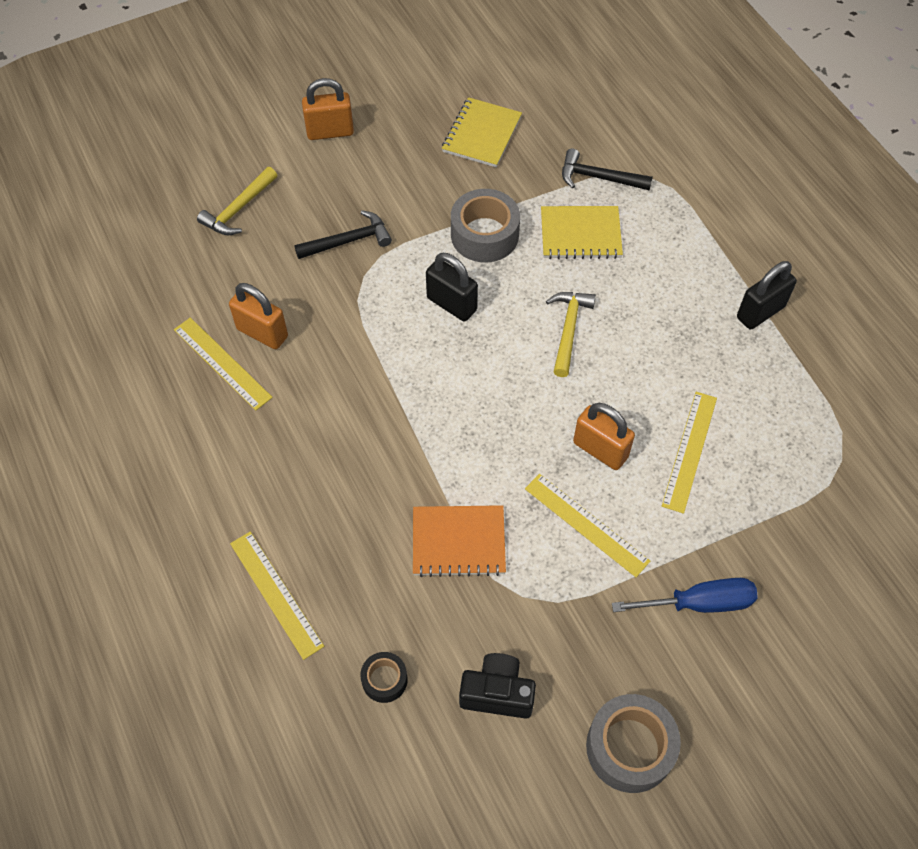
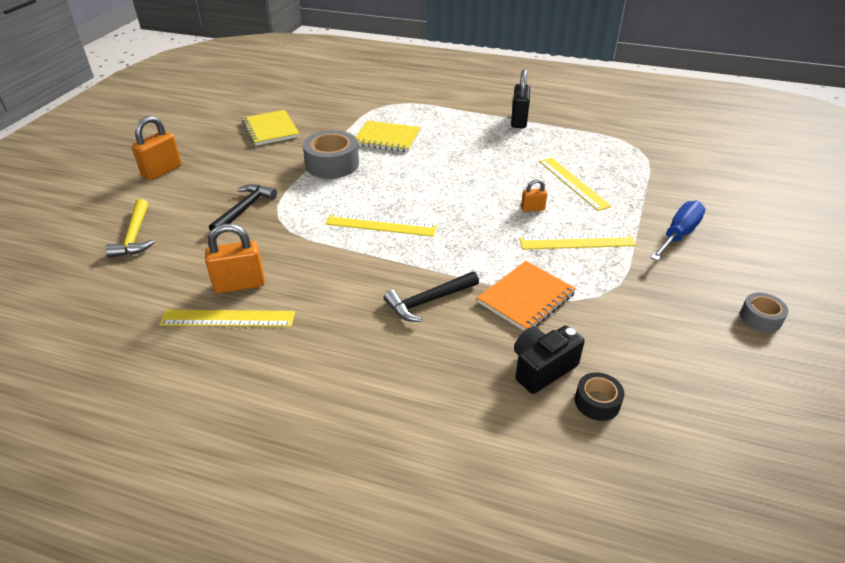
camera: 45 degrees left, 20 degrees down
yellow ruler [230,531,324,660] -> yellow ruler moved to [326,214,437,237]
black padlock [426,253,478,321] -> none
black camera [459,653,536,719] -> black camera moved to [514,326,585,394]
yellow notebook [541,206,623,259] -> yellow notebook turned 60 degrees clockwise [356,121,421,152]
yellow hammer [546,292,596,377] -> none
black hammer [562,149,653,190] -> black hammer moved to [383,271,479,322]
orange padlock [573,403,635,470] -> orange padlock [521,179,547,212], size x0.54
grey tape [586,694,681,793] -> grey tape [740,293,788,332], size x0.54

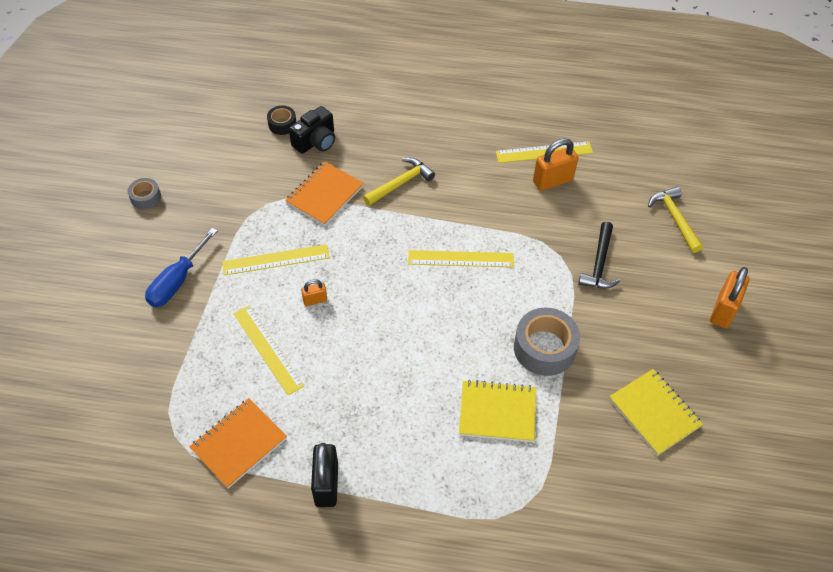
camera: 170 degrees right, 15 degrees up
black hammer [383,271,479,322] -> yellow hammer [363,158,435,206]
none -> orange notebook [189,398,287,489]

